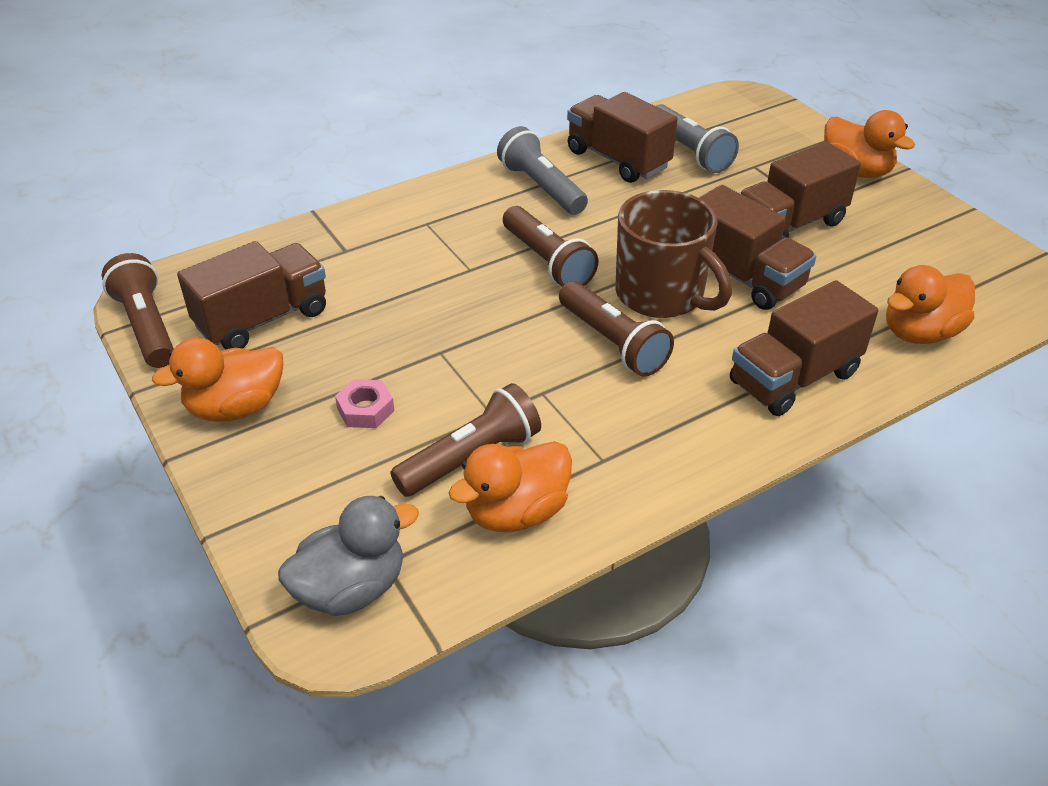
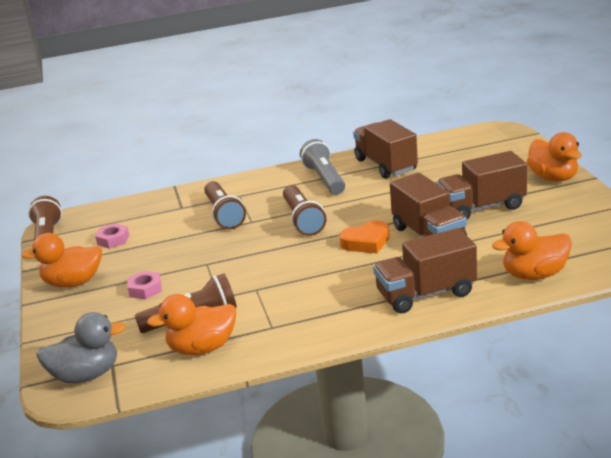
camera: 20 degrees right, 15 degrees down
brown truck [177,241,326,349] -> pink nut [95,223,129,249]
brown flashlight [559,281,674,377] -> brown flashlight moved to [204,181,246,229]
brown mug [616,190,732,318] -> orange heart [339,220,390,253]
grey flashlight [656,104,739,173] -> none

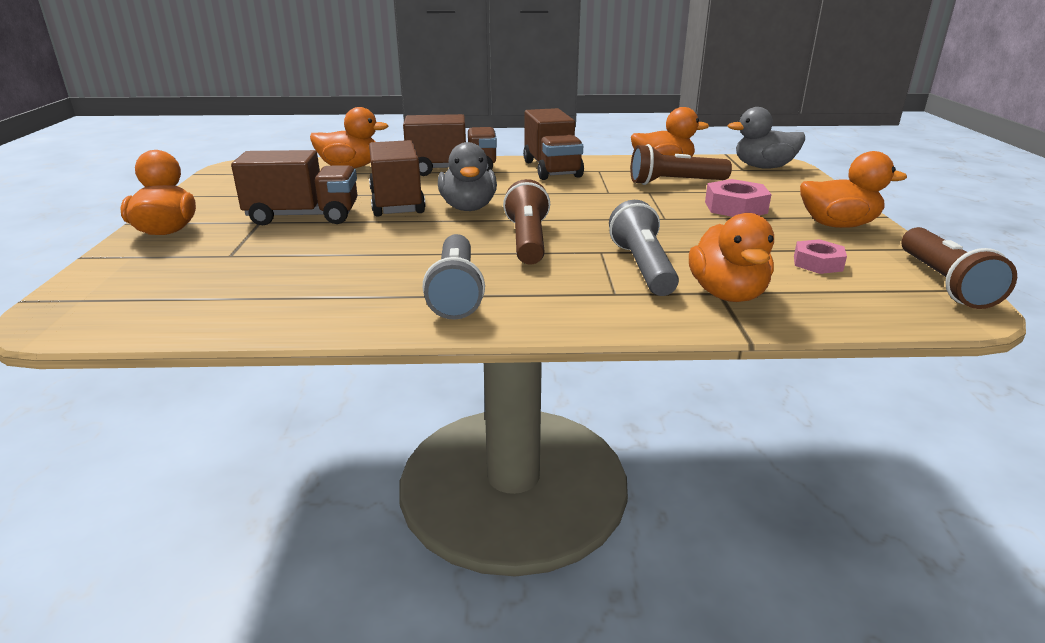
camera: 170 degrees left, 0 degrees up
pink nut [127,271,162,299] -> pink nut [705,179,772,217], size x1.50
brown flashlight [204,181,246,229] -> grey flashlight [609,200,679,296]
orange heart [339,220,390,253] -> grey duck [438,142,497,211]
brown truck [353,119,418,179] -> brown truck moved to [523,108,584,180]
none -> orange duck [689,213,774,302]

